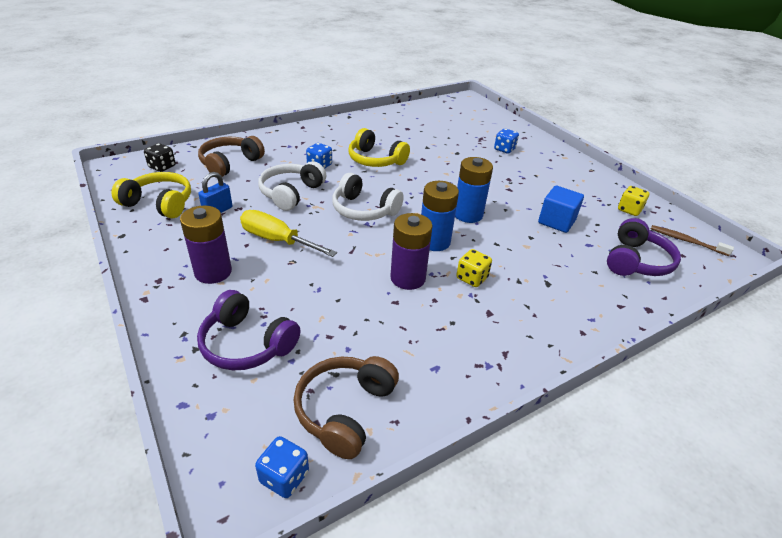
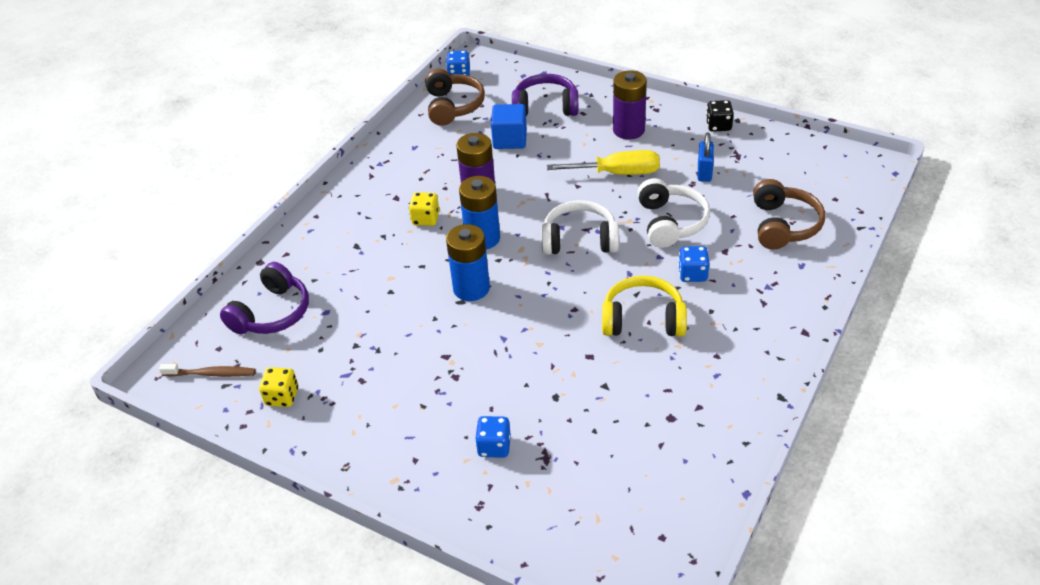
camera: 155 degrees right, 5 degrees up
yellow headphones [112,172,191,219] -> none
black dice [144,143,176,172] -> black dice moved to [706,100,734,132]
blue cube [538,186,584,233] -> blue cube moved to [491,104,527,149]
purple headphones [607,218,681,276] -> purple headphones turned 150 degrees counterclockwise [220,262,309,334]

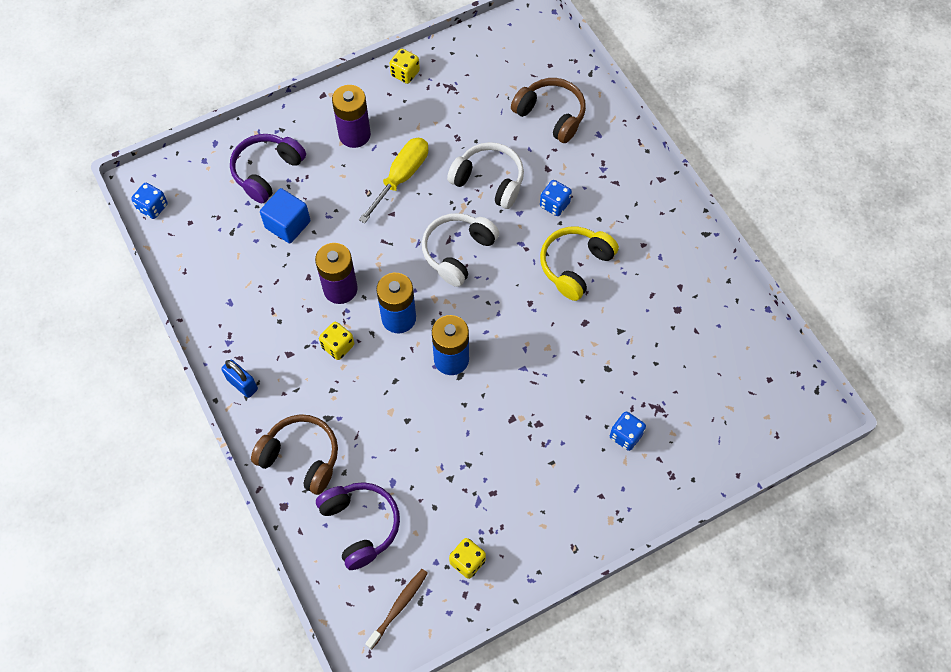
camera: 60 degrees left, 20 degrees up
brown headphones [425,69,485,126] -> brown headphones moved to [251,415,338,495]
blue padlock [698,133,714,182] -> blue padlock moved to [221,360,258,398]
black dice [706,100,734,132] -> yellow dice [390,49,420,84]

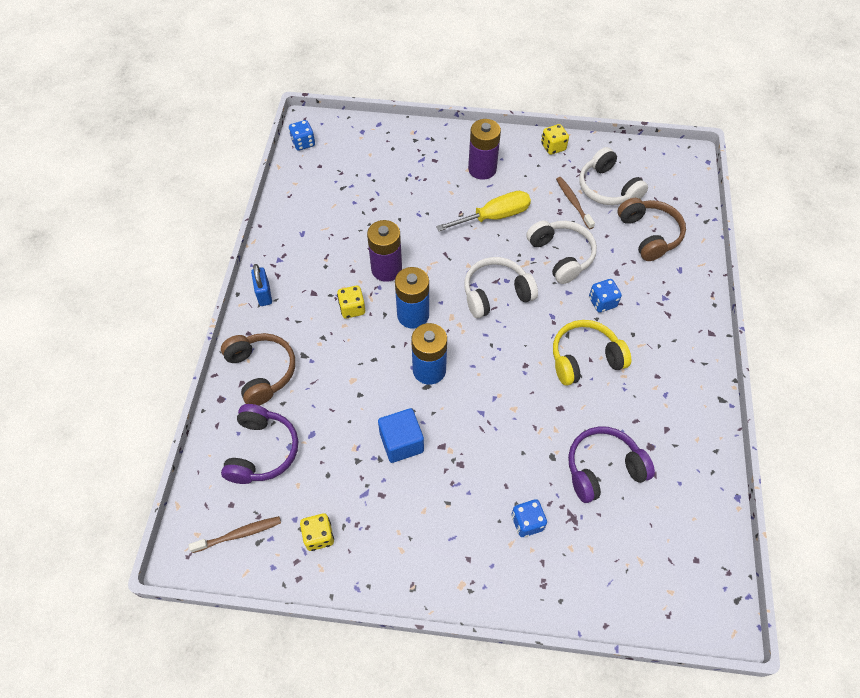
camera: 35 degrees right, 5 degrees down
purple headphones [230,134,306,203] -> purple headphones moved to [568,426,655,503]
blue cube [260,188,311,244] -> blue cube moved to [378,408,424,463]
none -> brown toothbrush [556,177,595,229]
none -> white headphones [579,147,648,205]

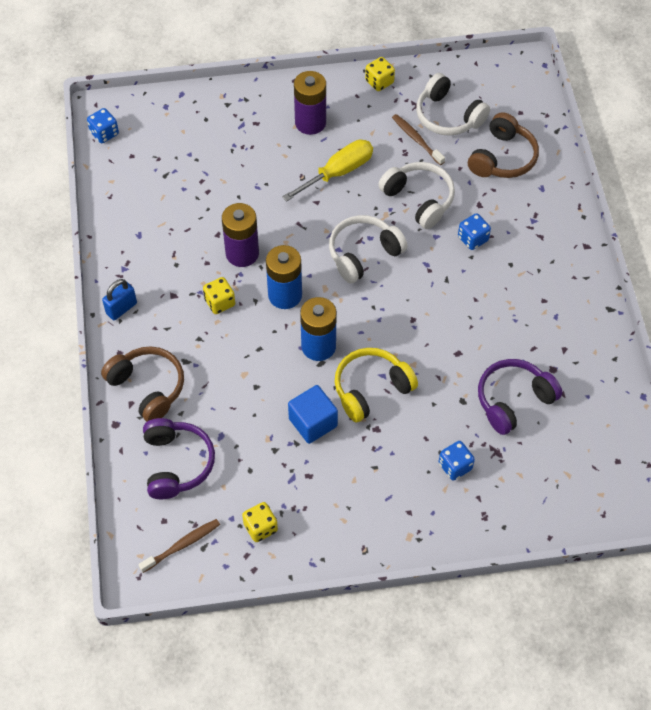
camera: 15 degrees left, 0 degrees up
blue padlock [251,264,272,306] -> blue padlock turned 75 degrees clockwise [102,279,137,320]
yellow headphones [553,320,631,386] -> yellow headphones moved to [335,348,418,422]
brown headphones [618,198,686,261] -> brown headphones turned 60 degrees clockwise [468,112,539,178]

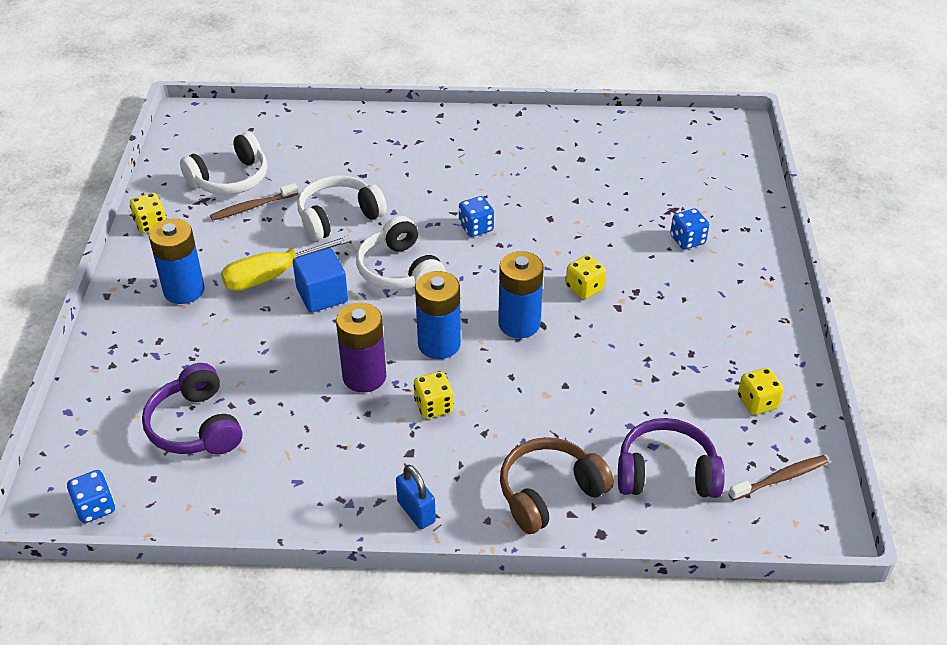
camera: 80 degrees left, 15 degrees down
brown toothbrush [138,519,220,573] -> brown toothbrush turned 90 degrees clockwise [728,455,828,501]
yellow screwdriver [282,140,373,202] -> yellow screwdriver turned 90 degrees counterclockwise [221,235,352,291]
blue cube [288,385,338,444] -> blue cube moved to [293,248,348,313]
purple battery [294,71,326,135] -> blue battery [149,219,205,304]
yellow headphones [335,348,418,422] -> yellow dice [566,255,606,299]
blue dice [458,213,491,250] -> blue dice moved to [459,196,494,237]
brown headphones [468,112,539,178] -> none
purple headphones [478,359,562,435] -> purple headphones moved to [142,363,242,455]

